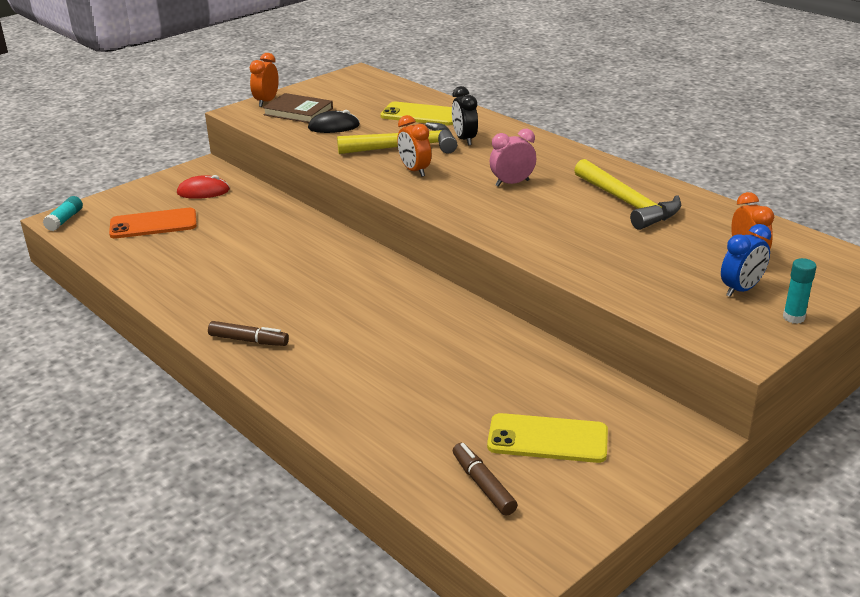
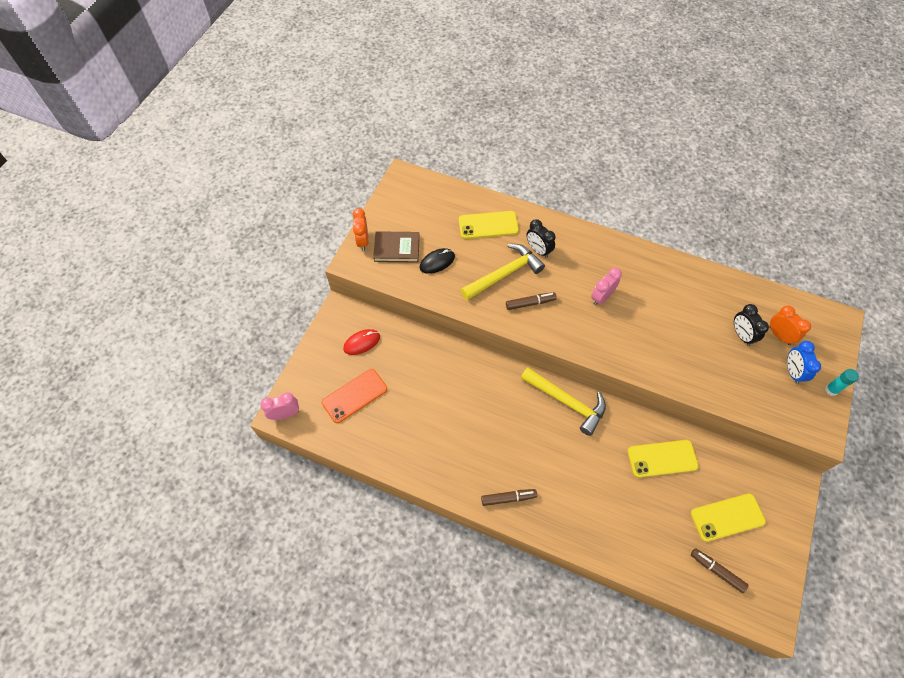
camera: 25 degrees left, 30 degrees up
turquoise glue stick [43,196,83,231] -> pink clock [260,392,299,420]
orange clock [397,115,431,177] -> brown marker [506,292,557,310]
yellow hammer [574,159,681,230] -> yellow hammer moved to [521,367,606,436]
blue clock [721,224,771,297] -> blue clock turned 150 degrees clockwise [787,341,821,384]
none -> yellow phone [628,440,699,478]
none -> black clock [734,304,769,346]

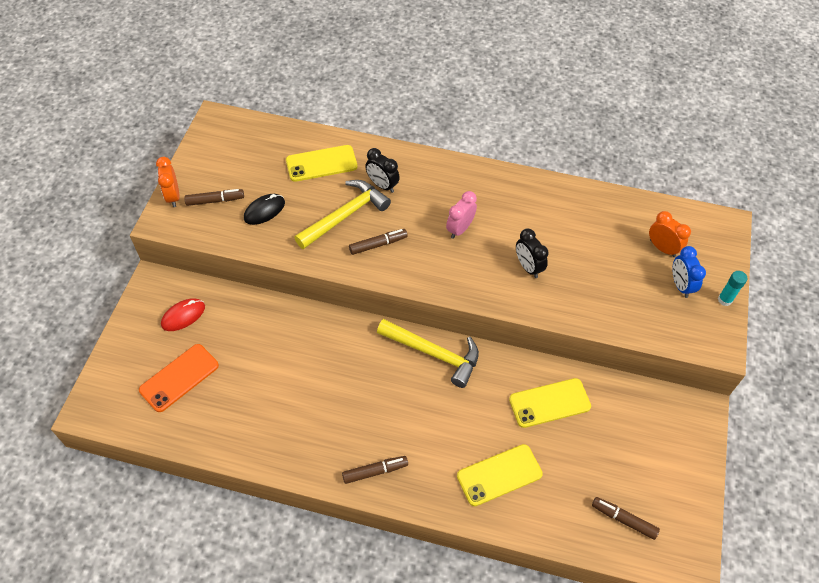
camera: 10 degrees left, 5 degrees down
pink clock [260,392,299,420] -> none
brown book [373,231,420,263] -> brown marker [184,189,244,206]
yellow phone [691,494,766,542] -> yellow phone moved to [457,444,543,506]
black clock [734,304,769,346] -> black clock moved to [516,228,549,278]

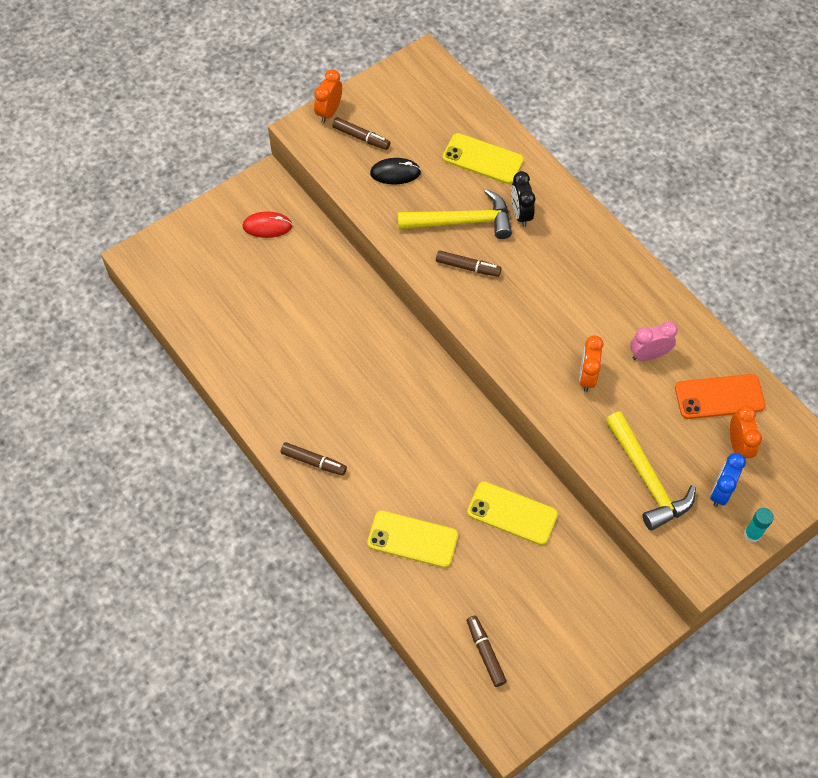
camera: 40 degrees right, 5 degrees up
orange phone [139,344,219,412] -> orange phone moved to [675,374,765,419]
yellow hammer [377,319,479,388] -> yellow hammer moved to [606,411,696,531]
pink clock [446,191,477,239] -> pink clock moved to [630,321,678,361]
black clock [516,228,549,278] -> orange clock [579,335,603,392]

